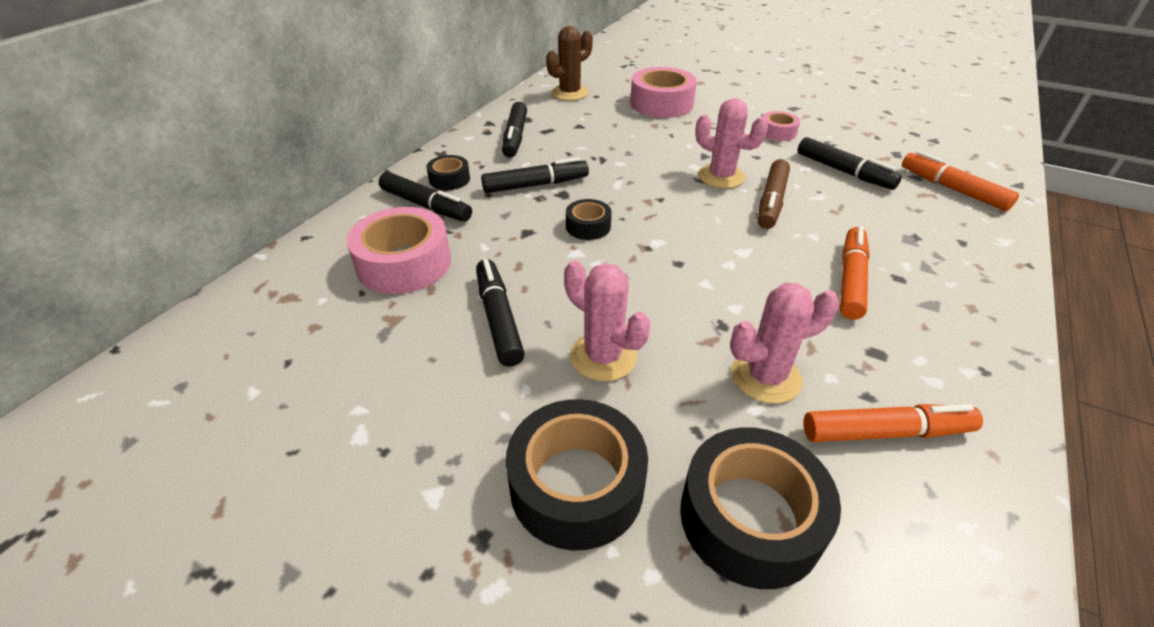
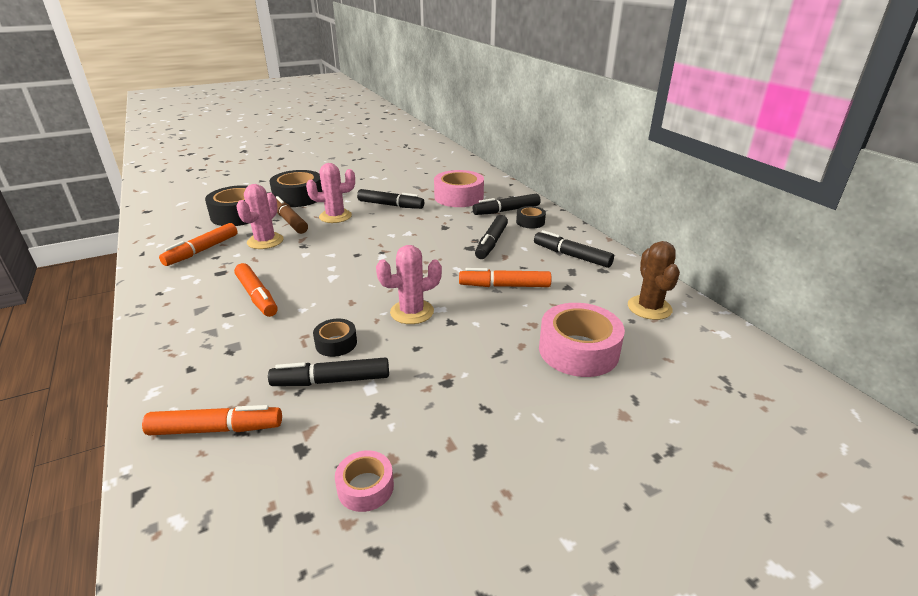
camera: 125 degrees right, 10 degrees down
black tape [566,199,612,240] -> black tape moved to [313,319,357,357]
brown marker [758,159,790,229] -> brown marker moved to [276,196,308,234]
pink tape [763,111,800,141] -> pink tape moved to [335,450,394,512]
none -> orange marker [459,268,552,287]

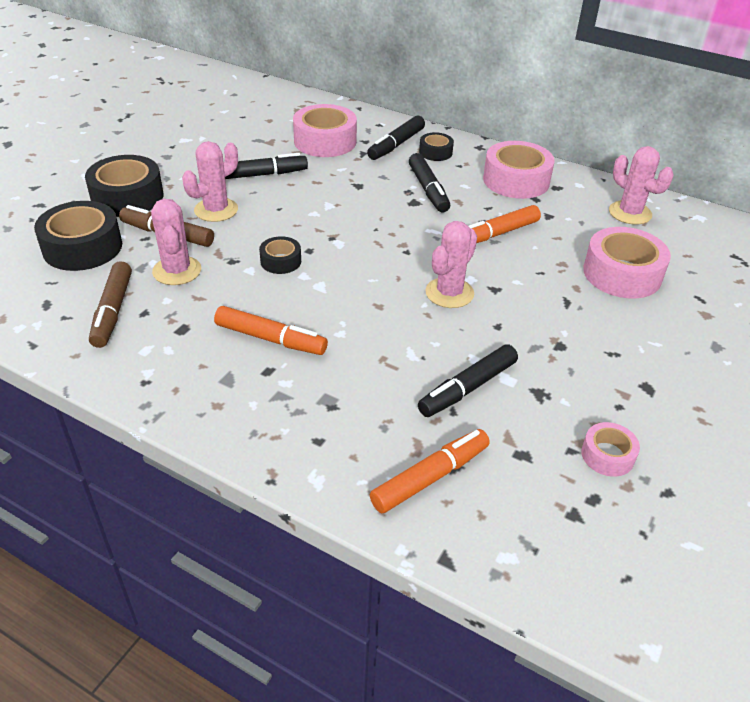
camera: 35 degrees left, 10 degrees up
orange marker [159,223,238,266] -> brown marker [89,261,132,348]
black tape [313,319,357,357] -> black tape moved to [259,236,301,274]
black marker [534,230,614,268] -> pink tape [483,141,555,199]
brown cactus [628,241,680,320] -> pink cactus [609,146,673,225]

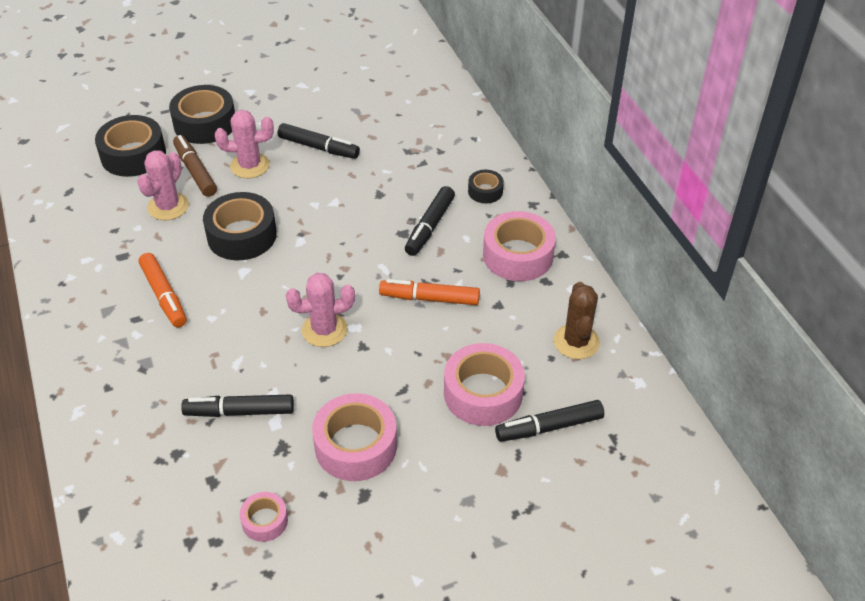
camera: 40 degrees right, 5 degrees up
brown marker [89,261,132,348] -> none
black tape [259,236,301,274] -> black tape [203,192,277,261], size x1.90
pink tape [293,104,357,157] -> pink tape moved to [312,393,397,481]
black marker [367,116,425,160] -> black marker moved to [495,400,604,442]
orange marker [370,429,490,513] -> none
pink cactus [609,146,673,225] -> brown cactus [554,282,600,359]

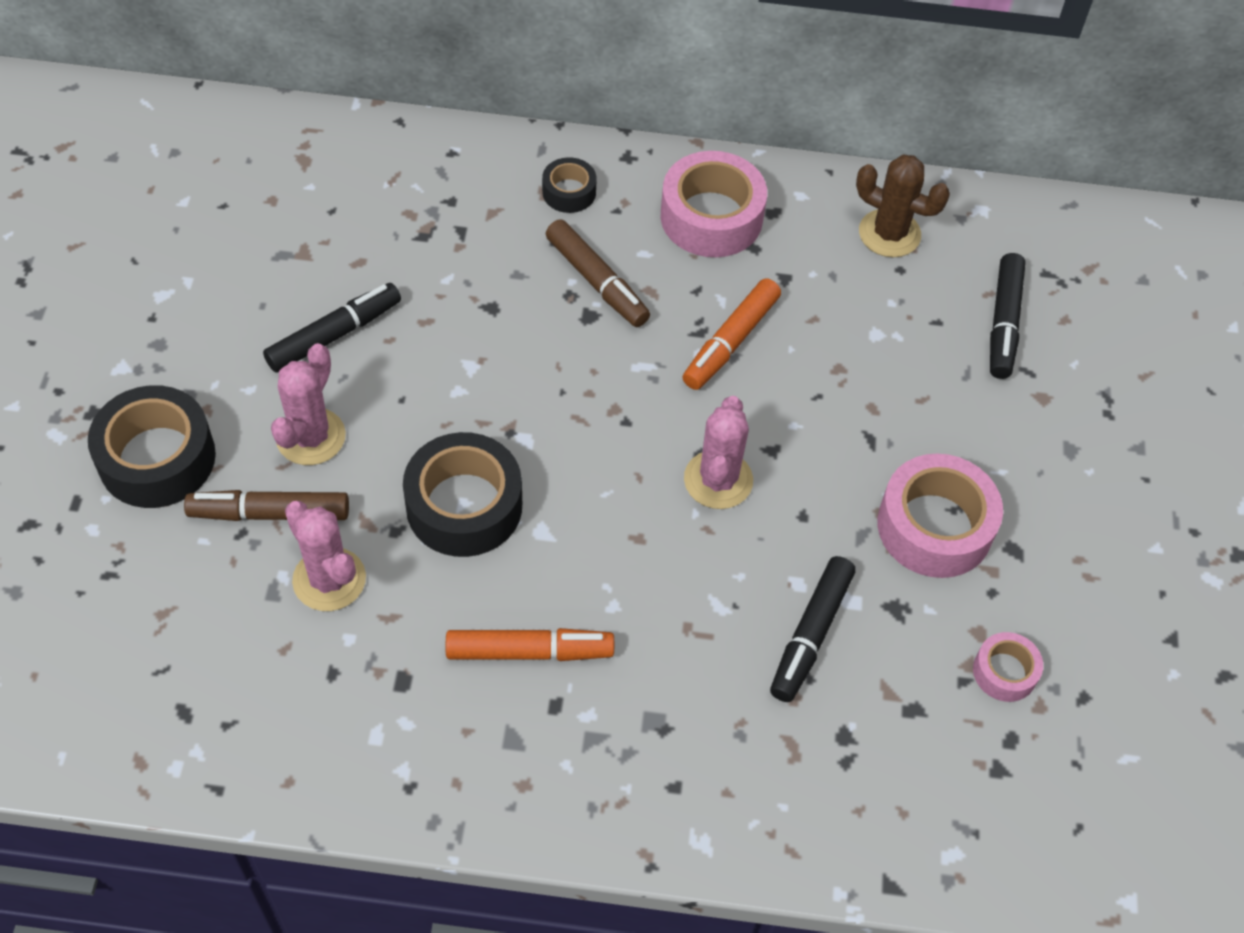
camera: 65 degrees left, 10 degrees up
black tape [95,115,166,177] -> none
black marker [405,186,455,256] -> brown marker [546,219,650,327]
pink tape [444,343,525,426] -> none

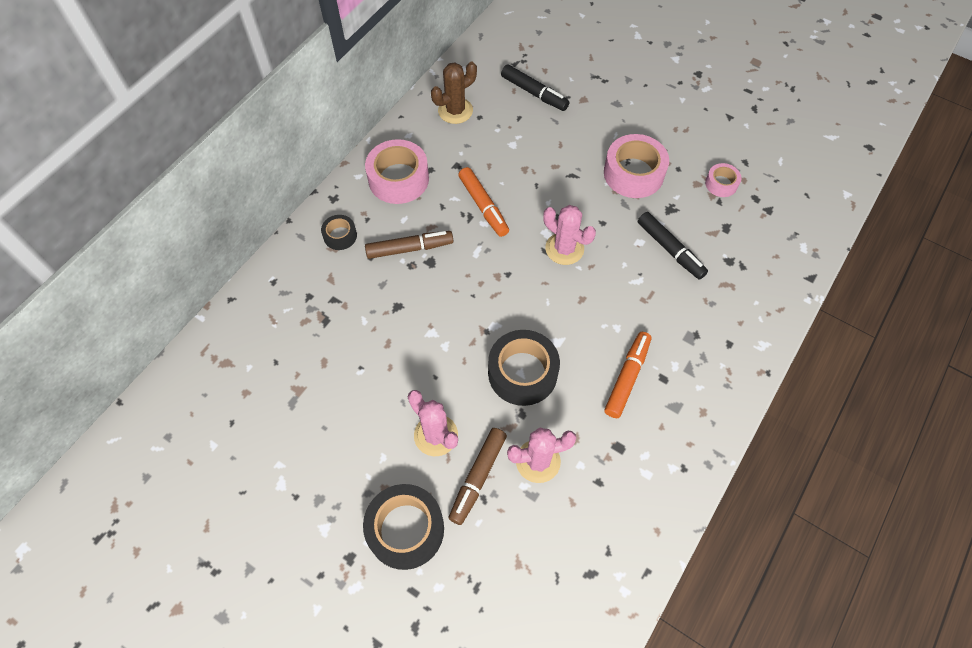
camera: 60 degrees left, 5 degrees up
black marker [263,283,401,373] -> none

